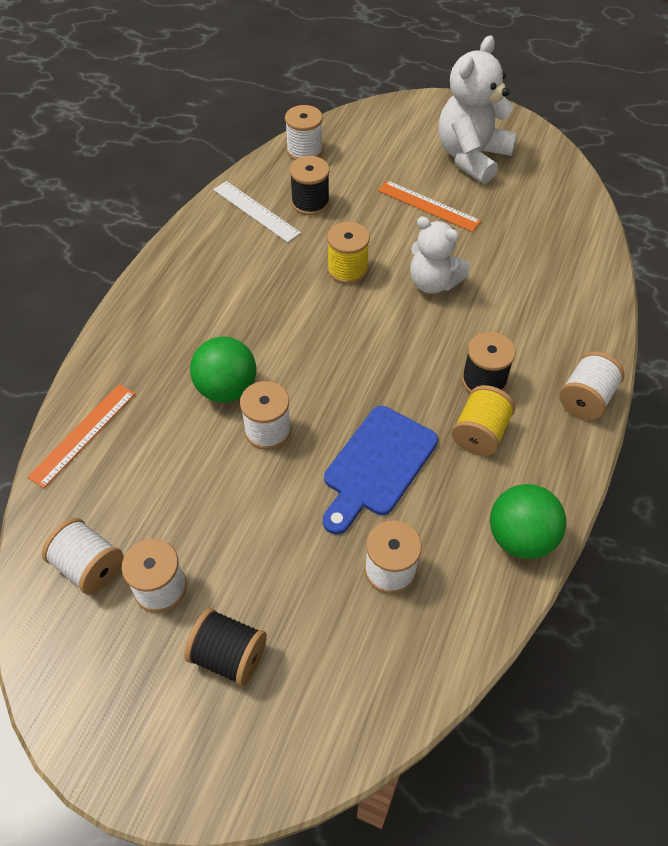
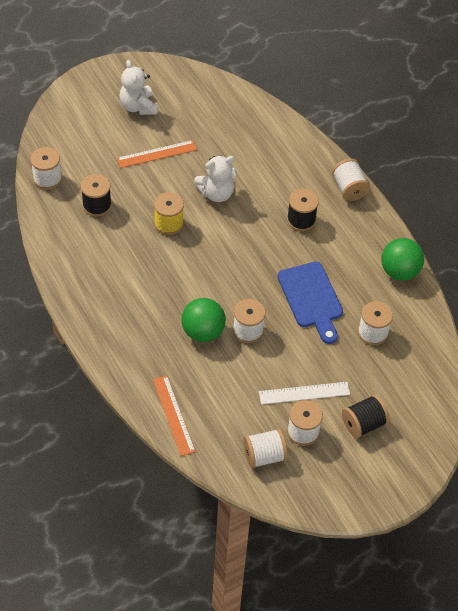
camera: 55 degrees left, 0 degrees up
white ruler [213,181,301,242] -> white ruler moved to [259,382,350,405]
white teddy bear [438,35,517,184] -> white teddy bear [119,60,157,115], size x0.66
yellow spool [452,385,515,456] -> none

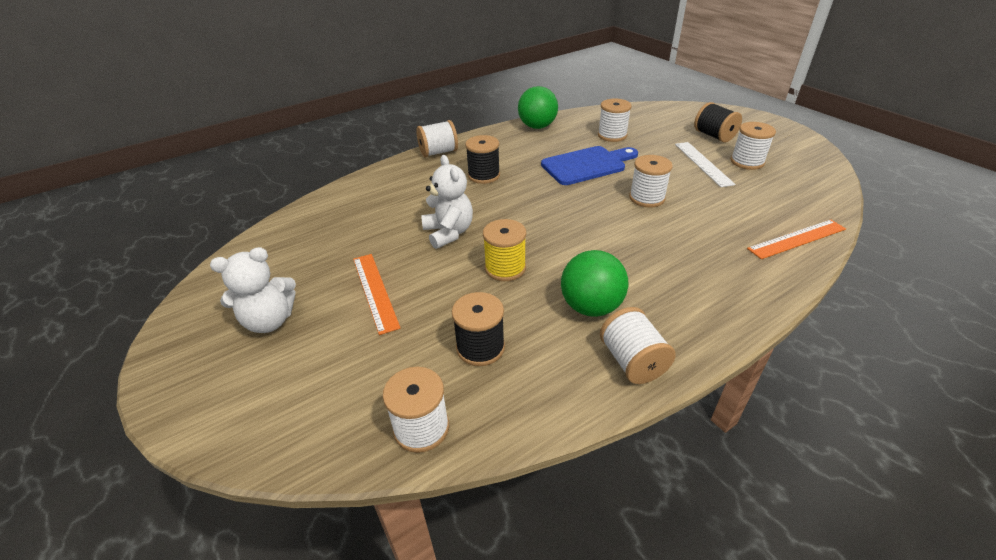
camera: 90 degrees left, 15 degrees down
green ball [181,298,226,342] -> green ball moved to [561,250,628,317]
white spool [243,428,288,469] -> white spool moved to [600,307,676,384]

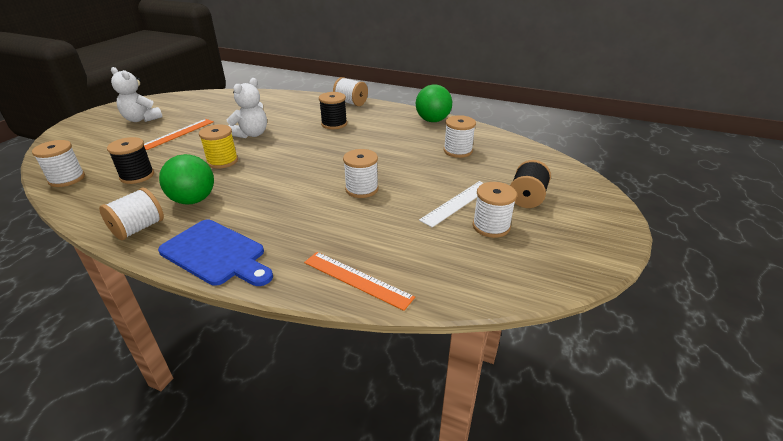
camera: 55 degrees right, 5 degrees down
blue cutting board [541,146,638,185] -> blue cutting board moved to [158,220,273,286]

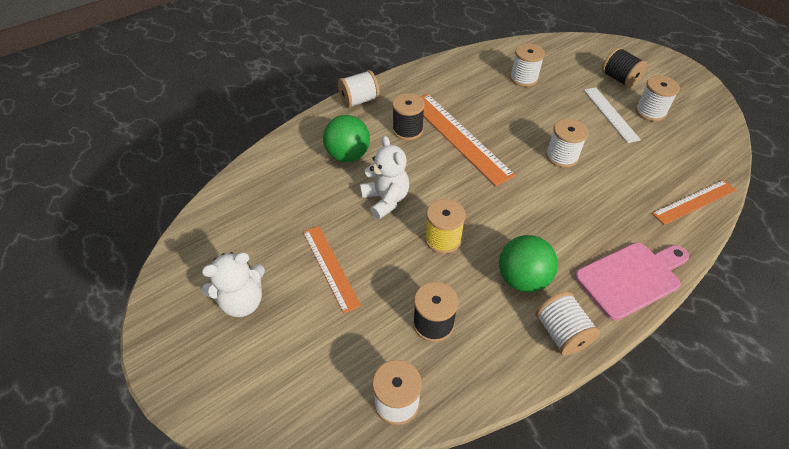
camera: 60 degrees left, 15 degrees up
blue cutting board [158,220,273,286] -> pink cutting board [575,243,689,321]
green ball [416,84,452,122] -> green ball moved to [323,115,370,162]
none -> orange ruler [421,94,516,186]

